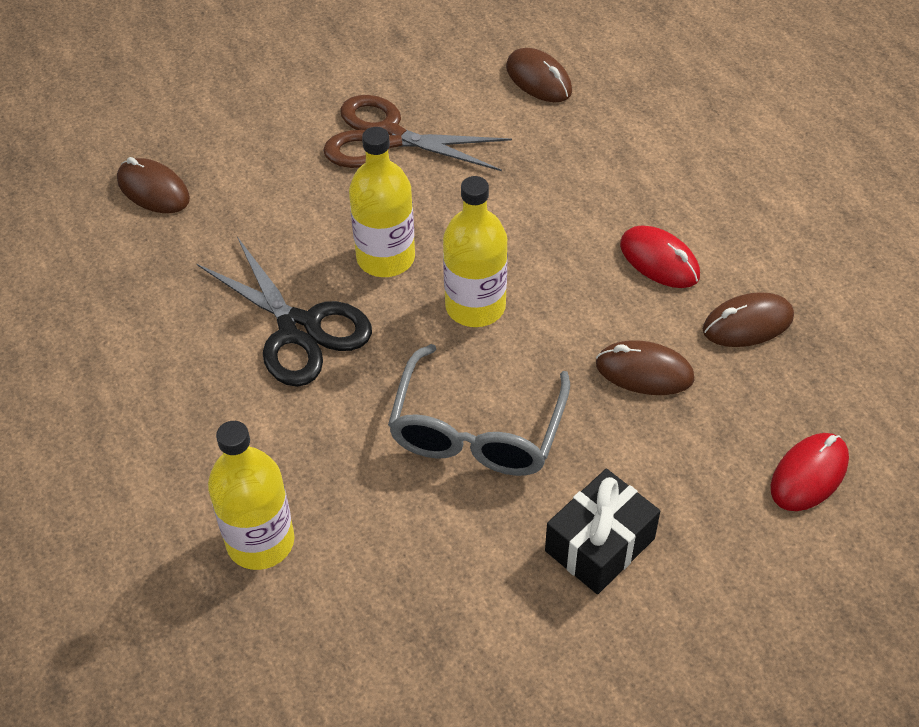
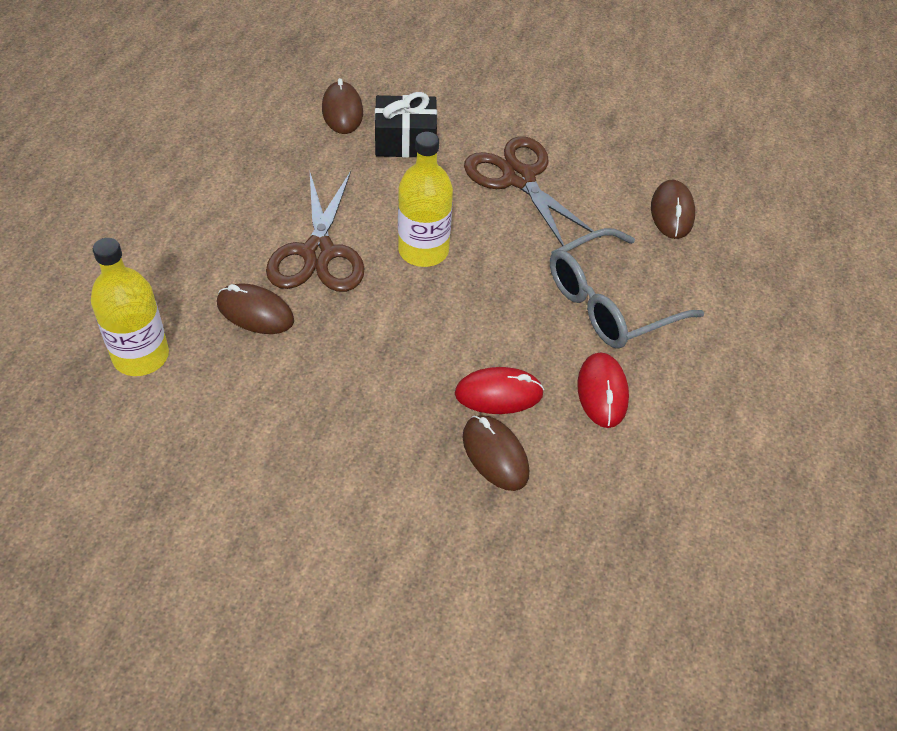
camera: 40 degrees right, 0 degrees up
black scissors [197,237,372,387] -> brown scissors [266,171,365,292]
grey glasses [388,344,570,476] -> grey glasses moved to [550,228,704,349]
yellow bottle [443,176,508,327] -> none
black gift [545,469,660,594] -> black gift moved to [375,92,437,158]
brown mouse [703,292,794,347] -> brown mouse moved to [217,283,294,334]
red mouse [771,433,849,511] -> red mouse moved to [455,367,544,414]

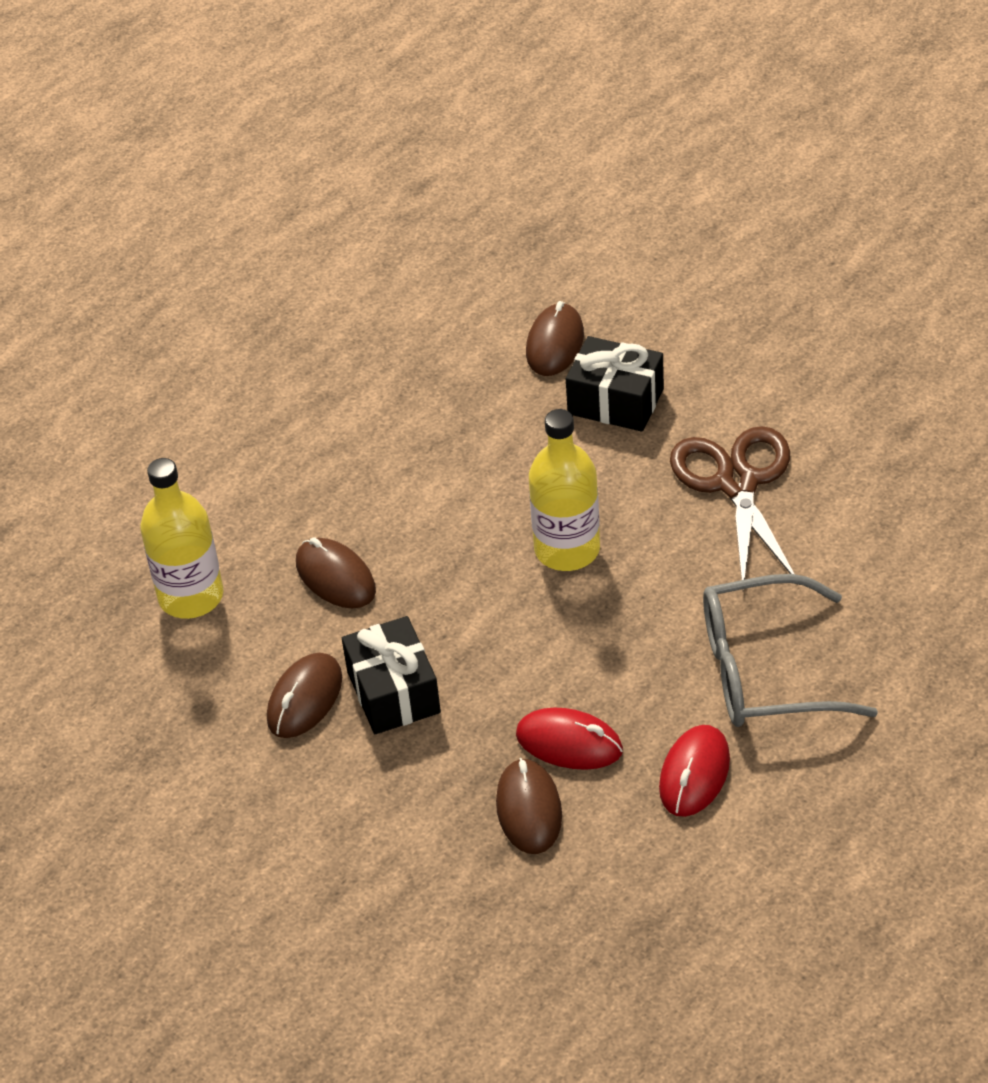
camera: 30 degrees right, 5 degrees down
brown scissors [266,171,365,292] -> none
brown mouse [651,180,695,239] -> brown mouse moved to [267,653,342,738]
none -> black gift [342,616,441,734]

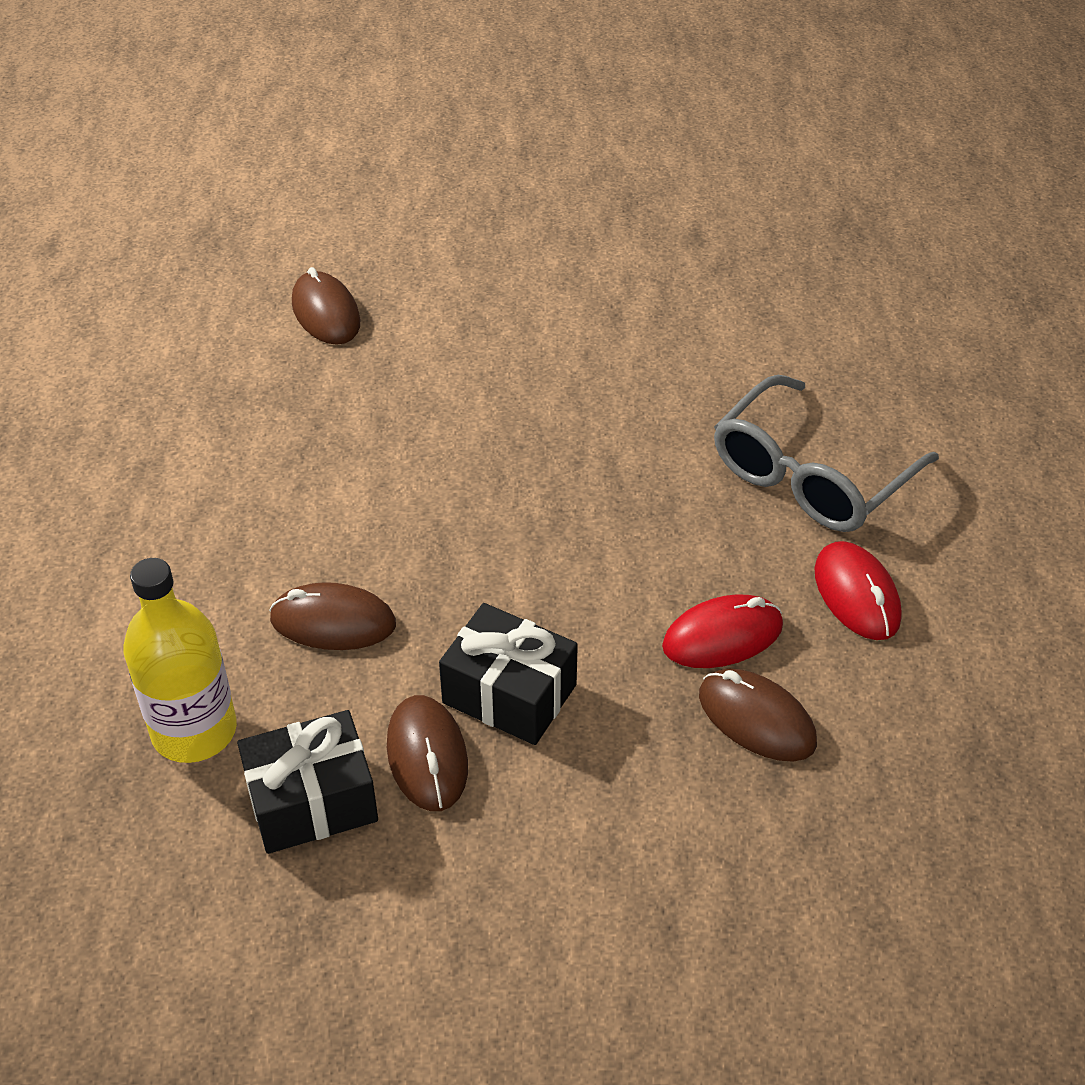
camera: 45 degrees left, 0 degrees up
yellow bottle [529,409,600,571] -> none
black gift [566,336,664,432] -> black gift moved to [237,710,378,854]
brown scissors [670,426,794,580] -> none

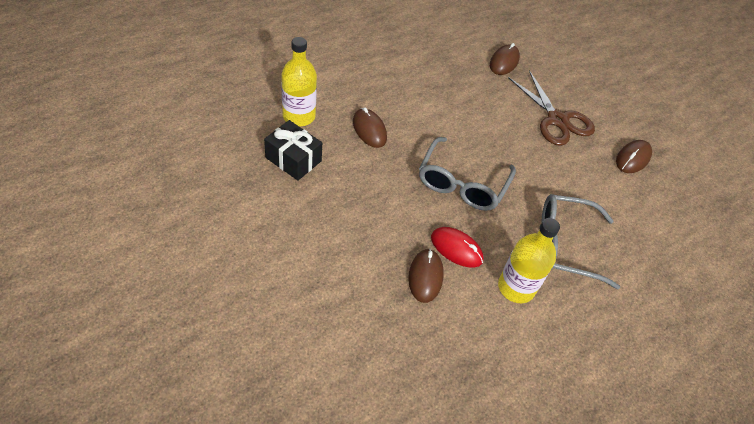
camera: 50 degrees right, 5 degrees up
brown mouse [387,695,468,811] -> brown mouse moved to [616,140,652,173]
black gift [439,603,578,745] -> none
red mouse [814,541,902,640] -> yellow bottle [498,218,560,303]
none -> grey glasses [419,137,516,211]
none -> brown scissors [508,70,595,146]

